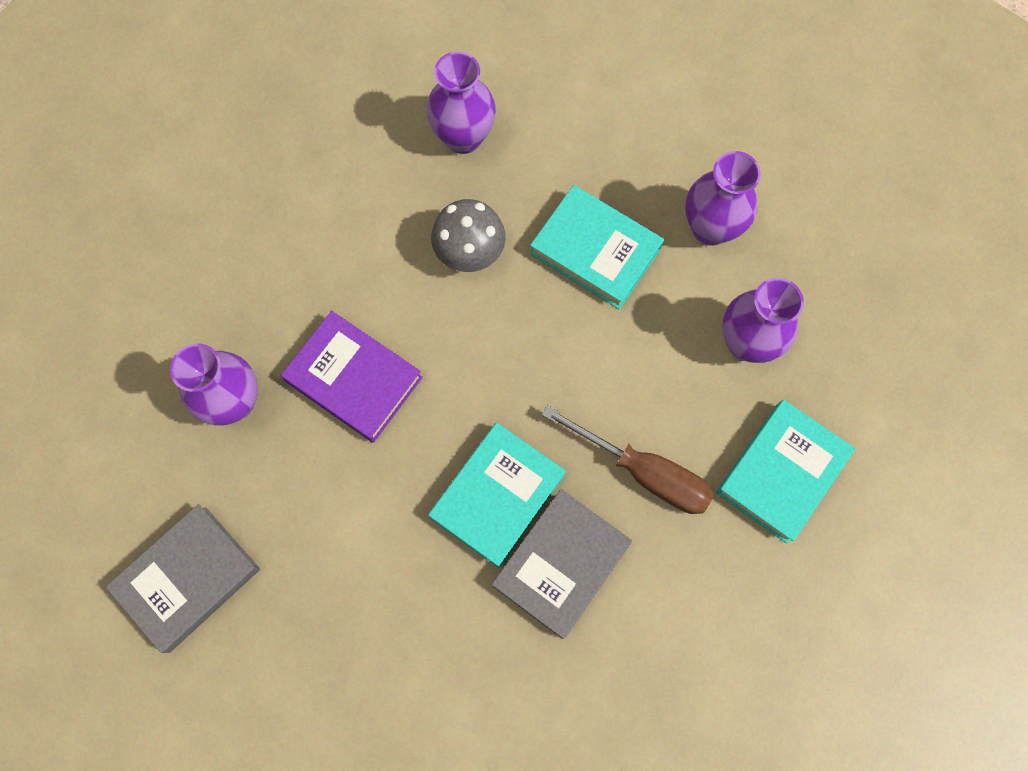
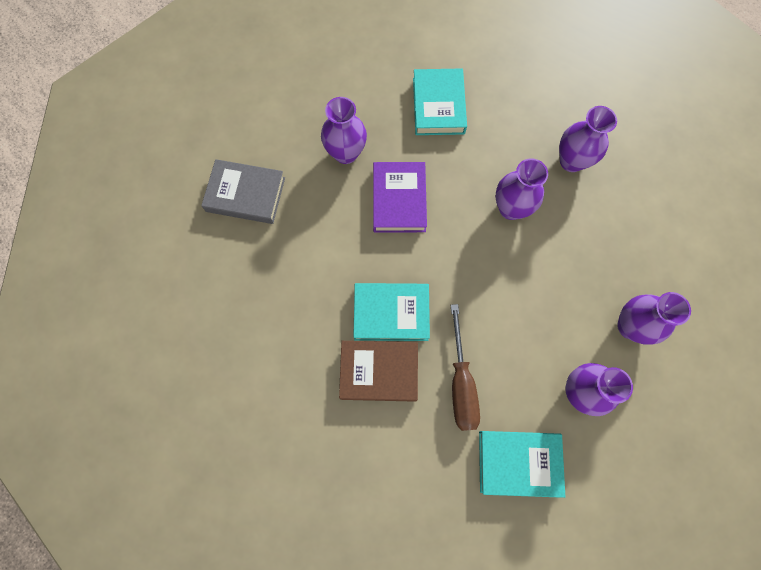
camera: 55 degrees right, 0 degrees up
grey mushroom [431,199,506,272] -> purple vase [496,158,548,220]
grey book [492,489,632,639] -> brown book [339,341,418,402]
turquoise book [530,185,664,310] -> turquoise book moved to [413,69,467,135]

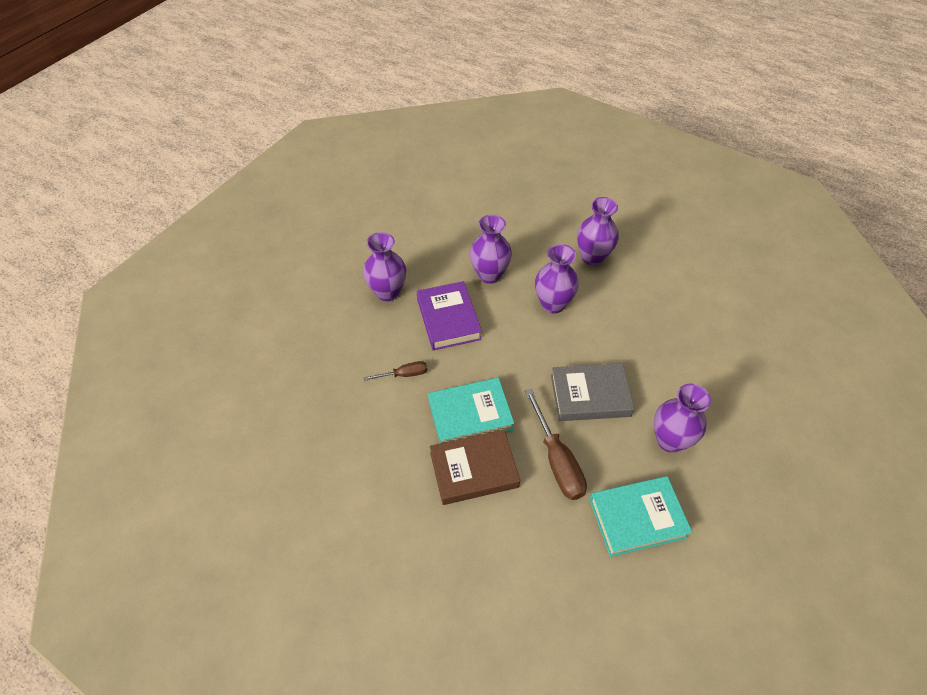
camera: 15 degrees left, 20 degrees down
grey book [201,159,285,224] -> grey book moved to [551,363,635,421]
turquoise book [413,69,467,135] -> none
purple vase [617,292,691,345] -> purple vase moved to [470,215,512,284]
none -> brown screwdriver [363,361,427,381]

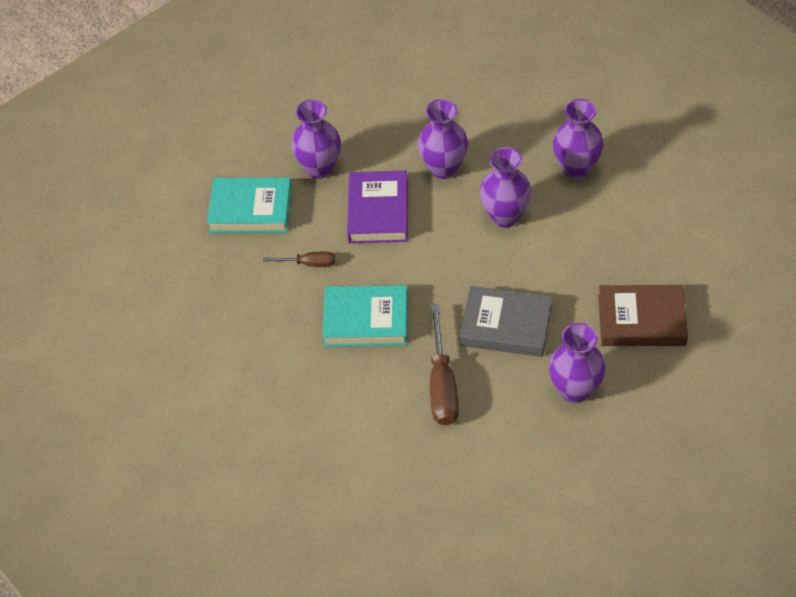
camera: 20 degrees right, 0 degrees up
brown book [430,430,520,505] -> brown book moved to [598,285,688,346]
turquoise book [590,476,692,557] -> turquoise book moved to [207,178,292,233]

